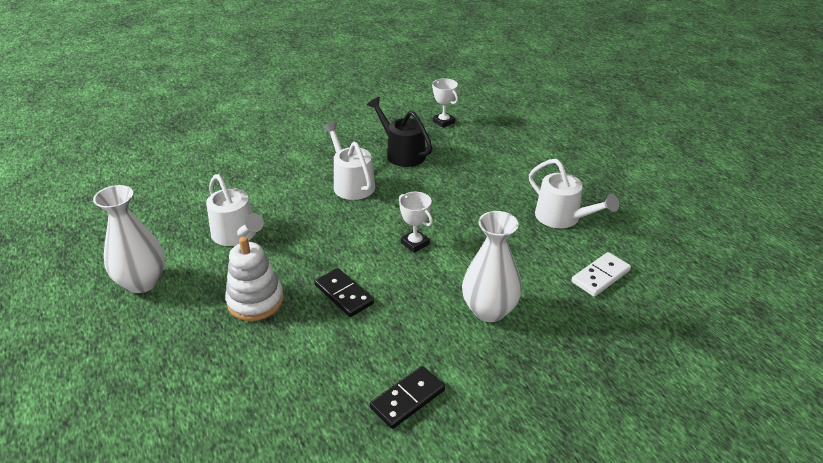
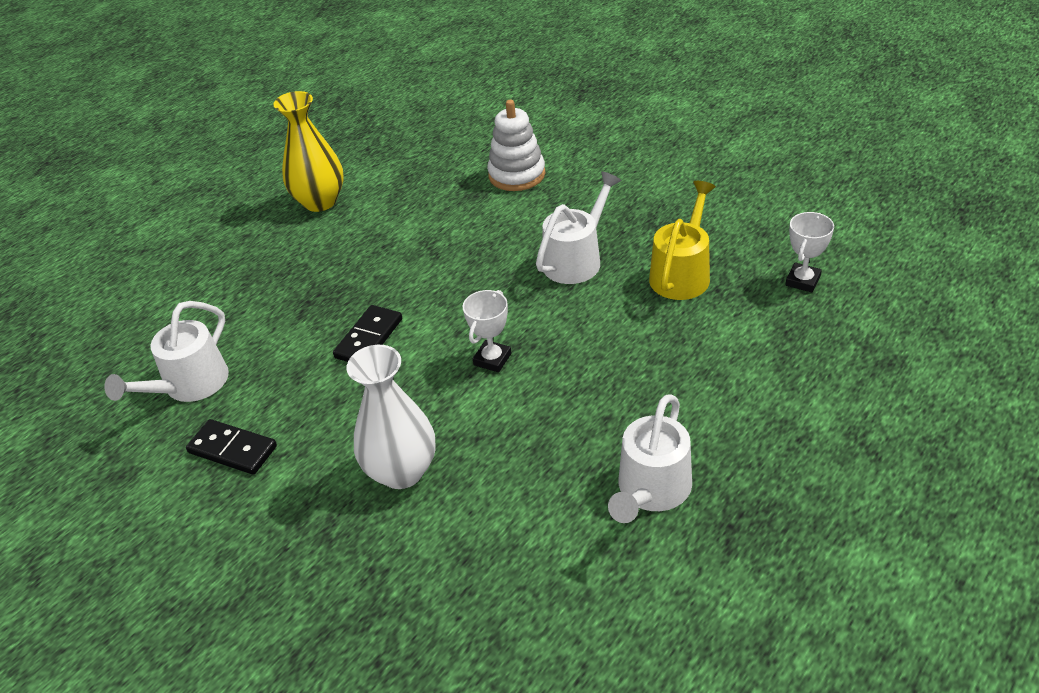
camera: 70 degrees right, 5 degrees up
white vase [93,185,165,293] -> yellow vase [273,91,344,212]
white watering can [206,174,264,246] -> white watering can moved to [104,301,229,402]
white stacking toy [225,236,284,321] -> white stacking toy moved to [487,100,545,191]
black watering can [367,97,432,167] -> yellow watering can [649,181,716,300]
white domino [571,252,631,297] -> none

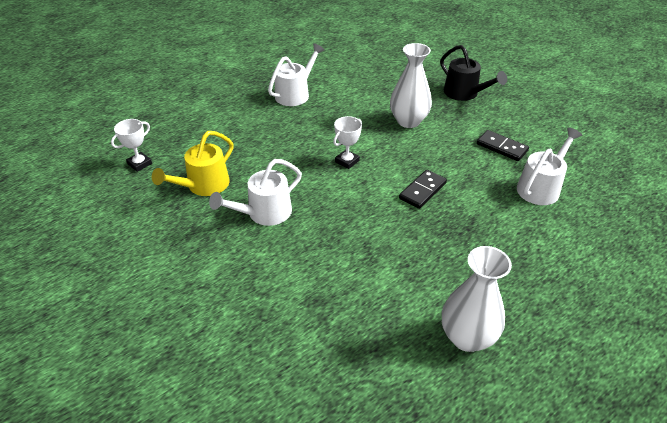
camera: 170 degrees left, 0 degrees up
yellow vase [273,91,344,212] -> white vase [442,246,512,352]
white stacking toy [487,100,545,191] -> none
none -> black watering can [440,45,507,101]

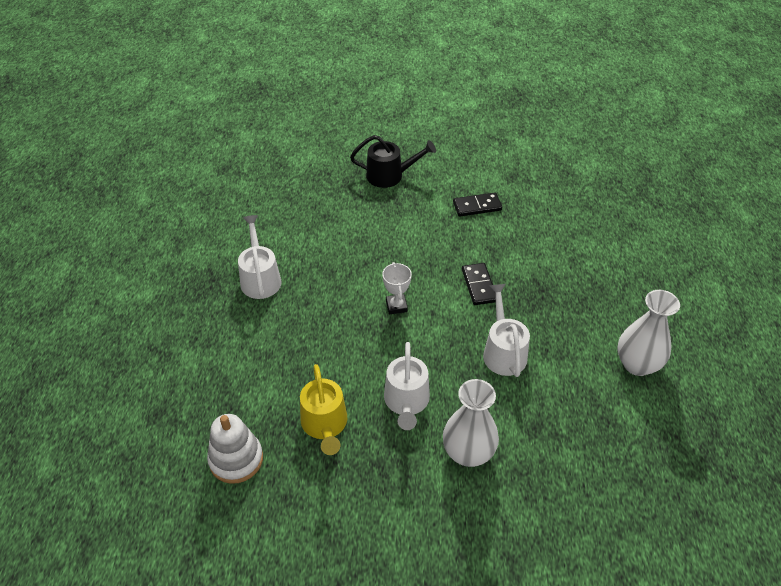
camera: 50 degrees left, 5 degrees up
white trophy [111,119,152,172] -> white stacking toy [207,414,263,484]
white vase [390,43,432,128] -> white vase moved to [443,379,499,467]
white watering can [517,128,582,205] -> white watering can moved to [483,284,530,377]

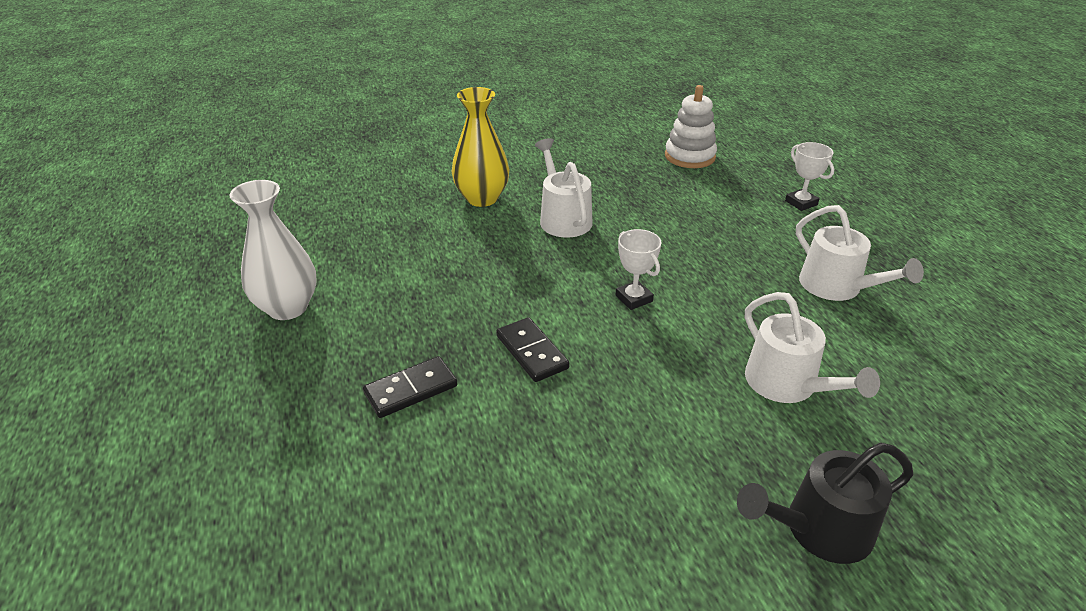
camera: 160 degrees right, 10 degrees down
yellow watering can [300,364,347,455] -> none
white vase [443,379,499,467] -> yellow vase [452,87,510,207]
black domino [453,193,502,217] -> black domino moved to [363,356,457,418]
white watering can [483,284,530,377] -> white watering can moved to [745,292,880,403]
none -> white trophy [785,142,834,211]

